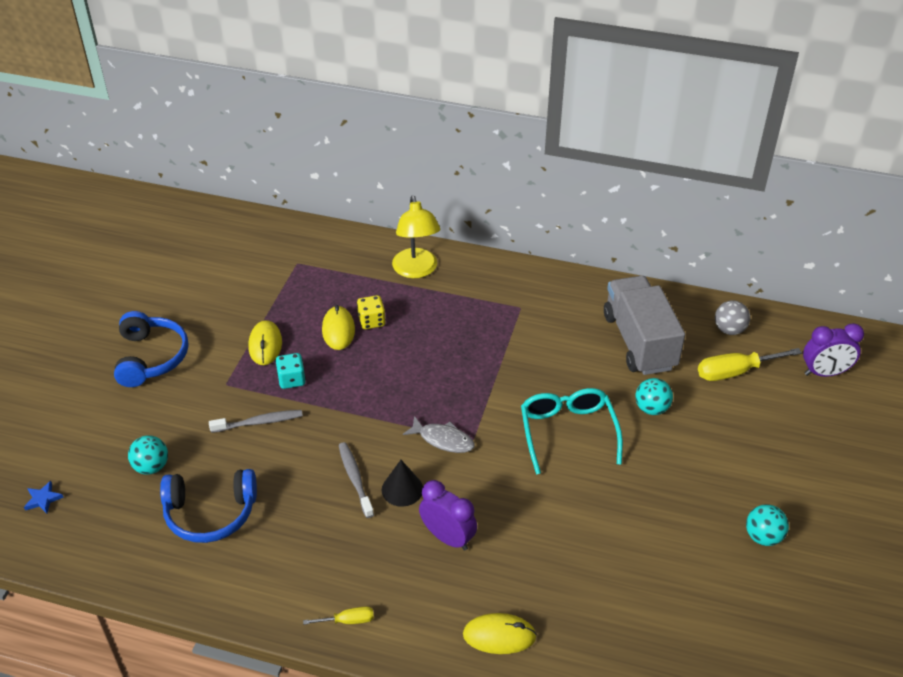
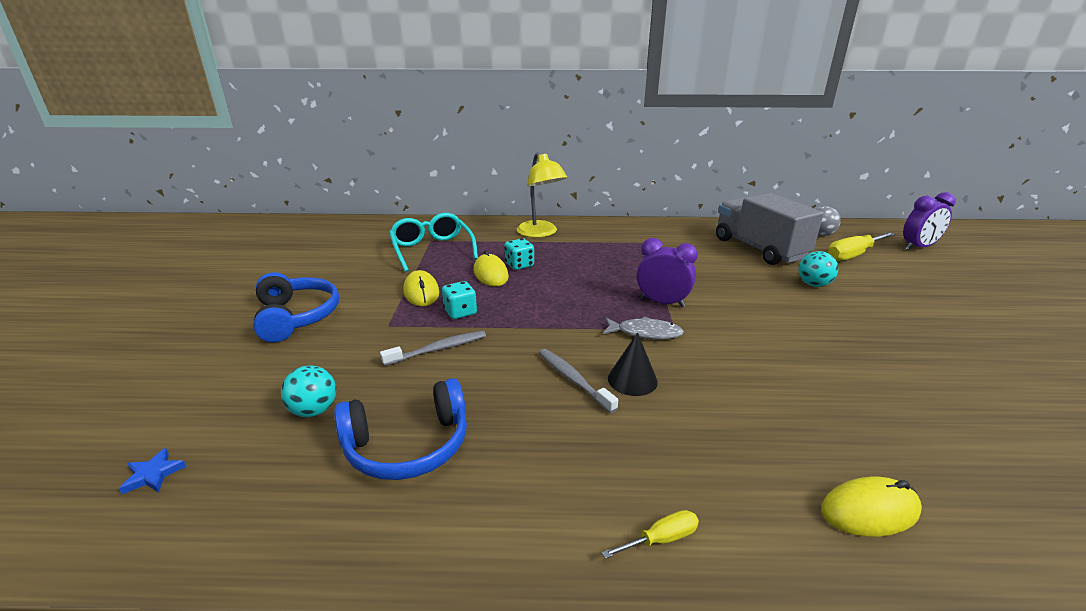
camera: 15 degrees left, 15 degrees down
yellow dice [357,295,386,329] -> turquoise dice [504,238,534,270]
purple clock [419,480,477,551] -> purple clock moved to [637,238,698,307]
turquoise glasses [521,388,623,475] -> turquoise glasses moved to [389,213,478,272]
turquoise ball [746,504,789,546] -> none

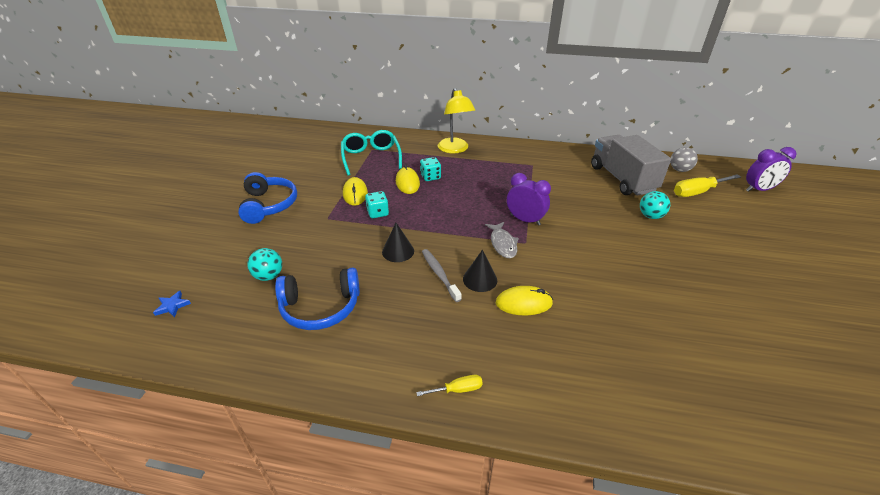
camera: 10 degrees right, 10 degrees up
grey toothbrush [380,331,486,366] -> none
grey fish [603,316,684,340] -> grey fish turned 60 degrees clockwise [485,222,519,258]
yellow mouse [821,477,922,537] -> yellow mouse moved to [496,286,553,315]
none -> black cone [382,223,414,262]

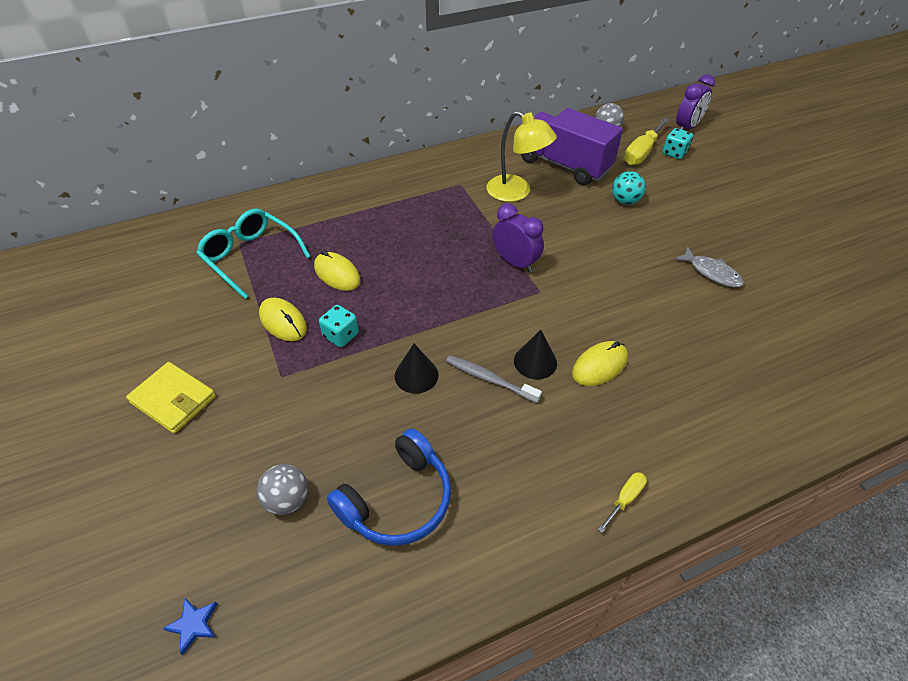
camera: 35 degrees left, 10 degrees up
blue headphones [238,172,297,224] -> yellow wallet [126,362,216,434]
turquoise ball [247,248,282,281] -> grey ball [257,464,308,515]
turquoise dice [420,157,441,181] -> turquoise dice moved to [663,128,693,159]
yellow lamp [438,88,475,153] -> yellow lamp moved to [487,111,557,202]
grey fish [485,222,519,258] -> grey fish moved to [674,246,744,287]
purple clock [507,173,551,226] -> purple clock turned 45 degrees clockwise [493,203,544,273]
grey truck [591,135,671,196] -> purple truck [521,108,623,185]

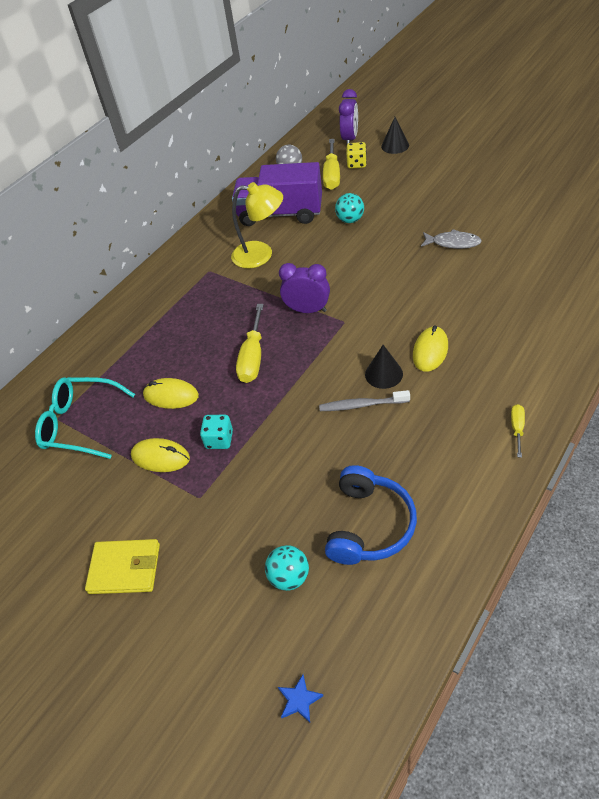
camera: 25 degrees left, 0 degrees up
grey ball [257,464,308,515] -> turquoise ball [265,545,309,591]
black cone [395,344,439,394] -> black cone moved to [381,117,409,154]
turquoise dice [663,128,693,159] -> yellow dice [346,142,367,169]
none -> yellow screwdriver [236,304,264,383]

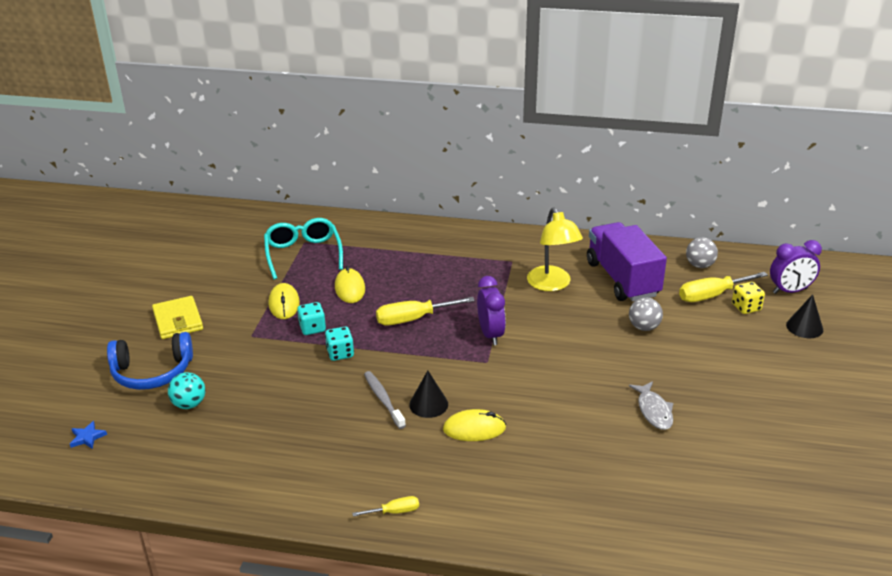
camera: 60 degrees right, 15 degrees down
blue headphones [325,465,417,565] -> blue headphones moved to [107,332,193,390]
turquoise ball [335,193,364,223] -> grey ball [629,297,663,331]
none -> turquoise dice [325,327,354,361]

